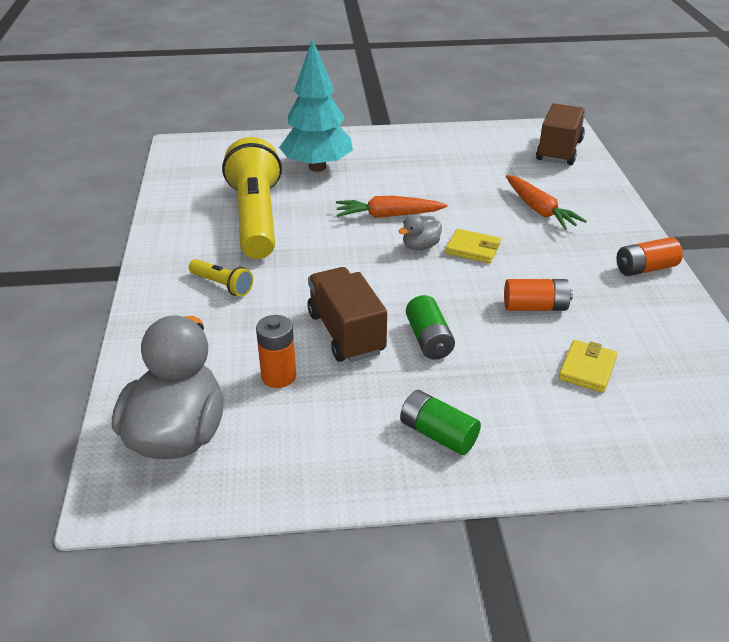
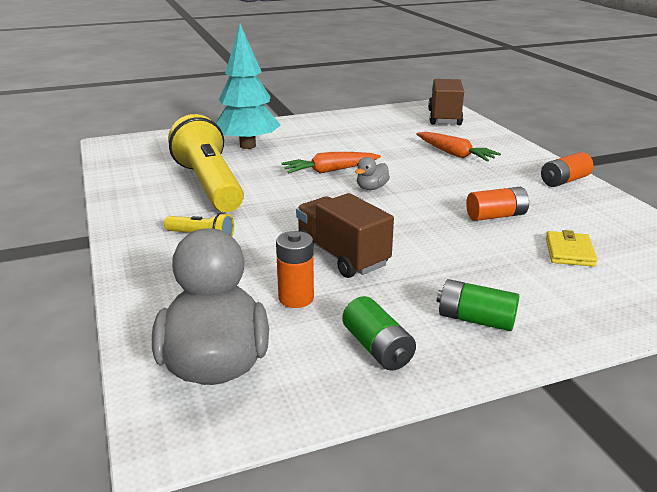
camera: 15 degrees left, 10 degrees down
green battery [406,295,455,360] -> green battery moved to [342,296,416,371]
yellow wallet [445,229,501,264] -> none

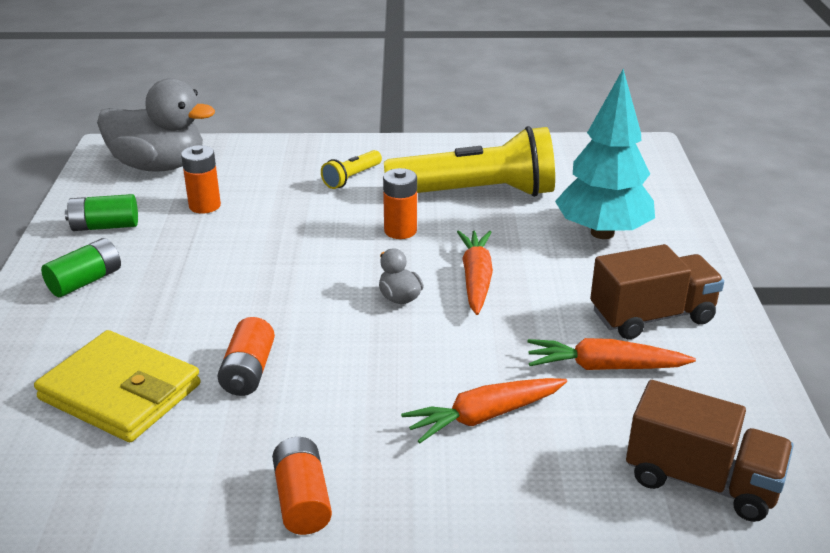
camera: 110 degrees right, 5 degrees up
brown truck [296,193,394,278] -> brown truck moved to [590,244,724,339]
yellow wallet [546,230,598,267] -> yellow wallet [34,330,201,442], size x1.87
none -> orange battery [383,168,417,239]
none -> orange carrot [527,338,696,370]

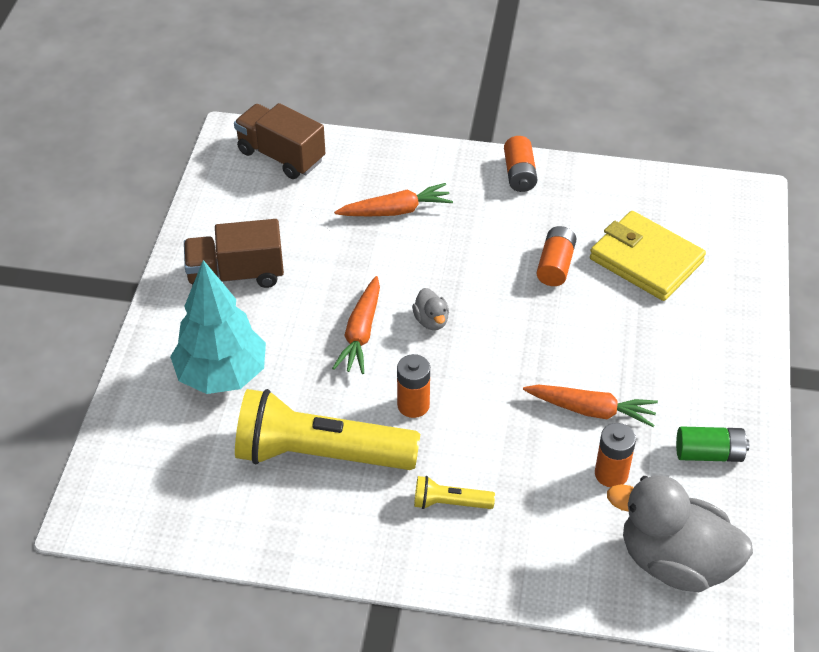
camera: 170 degrees left, 15 degrees up
green battery [41,238,121,297] -> none
yellow flashlight [321,150,382,189] -> yellow flashlight turned 135 degrees counterclockwise [414,476,495,509]
orange carrot [527,338,696,370] -> orange carrot moved to [523,385,658,427]

